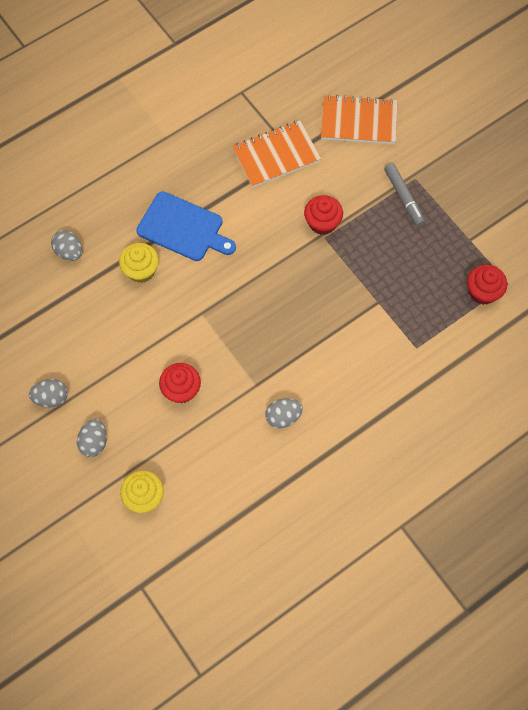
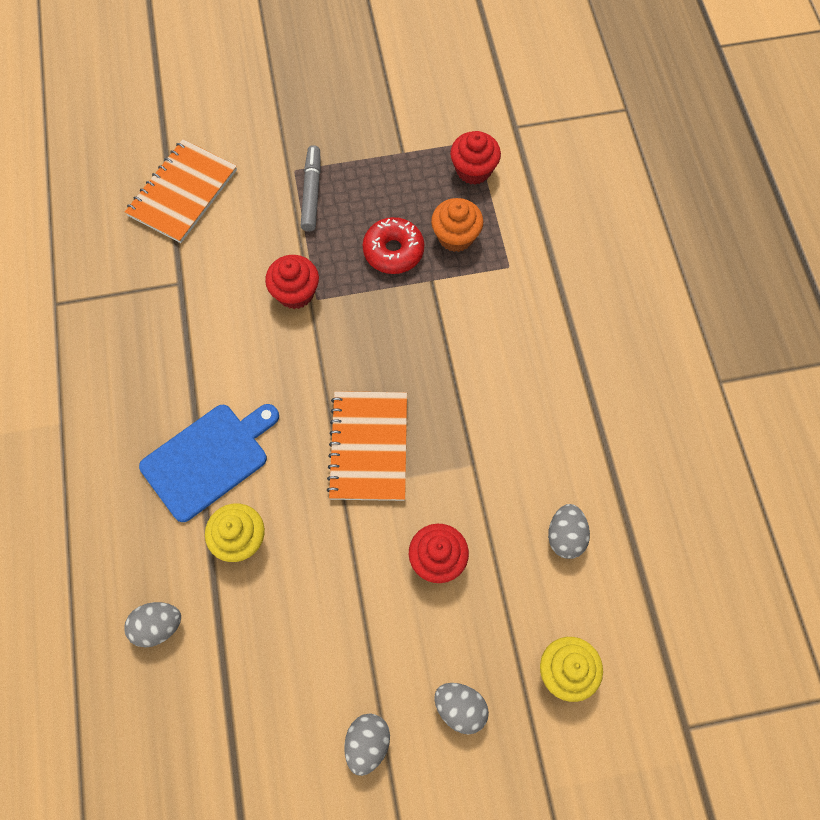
camera: 65 degrees left, 0 degrees up
orange notebook [232,120,321,188] -> orange notebook moved to [327,391,407,501]
grey egg [265,398,303,428] -> grey egg moved to [548,504,590,559]
grey marker [384,163,425,226] -> grey marker turned 90 degrees counterclockwise [301,145,321,231]
none -> red donut [363,217,424,274]
none -> orange cupcake [431,198,483,252]

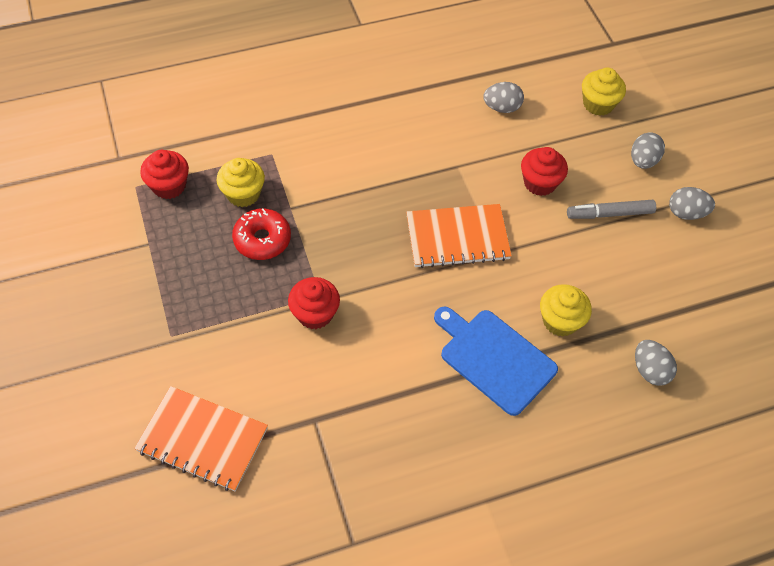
camera: 100 degrees left, 10 degrees down
grey marker [301,145,321,231] -> grey marker moved to [567,200,656,219]
orange cupcake [431,198,483,252] -> yellow cupcake [217,158,265,207]

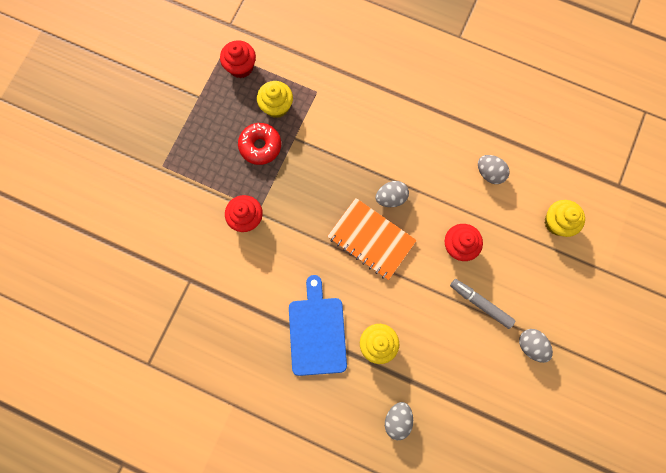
camera: 45 degrees right, 20 degrees up
orange notebook [134,386,268,492] -> none
grey egg [631,132,665,169] -> grey egg moved to [375,181,409,207]

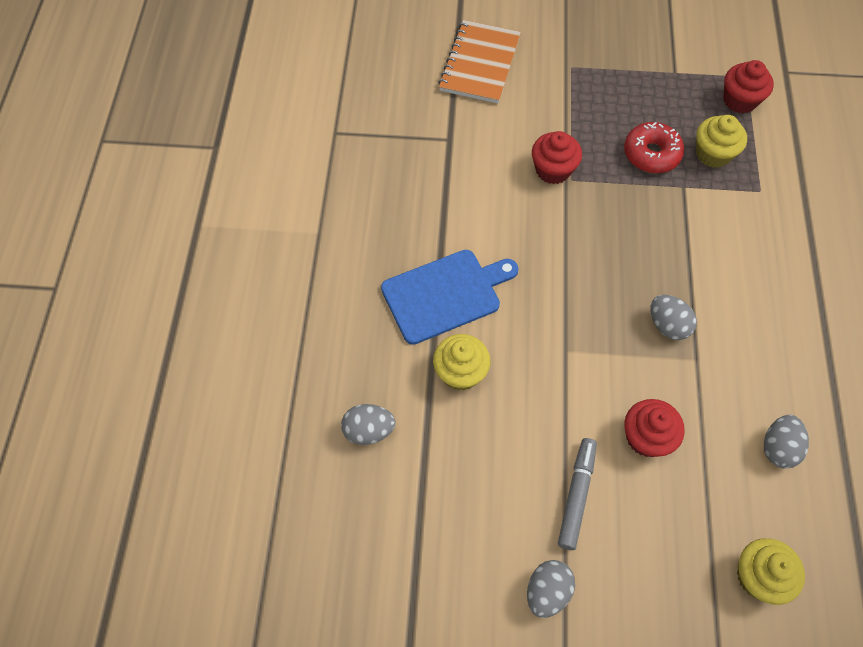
camera: 70 degrees right, 15 degrees down
orange notebook [327,198,417,280] -> orange notebook moved to [438,20,521,103]

